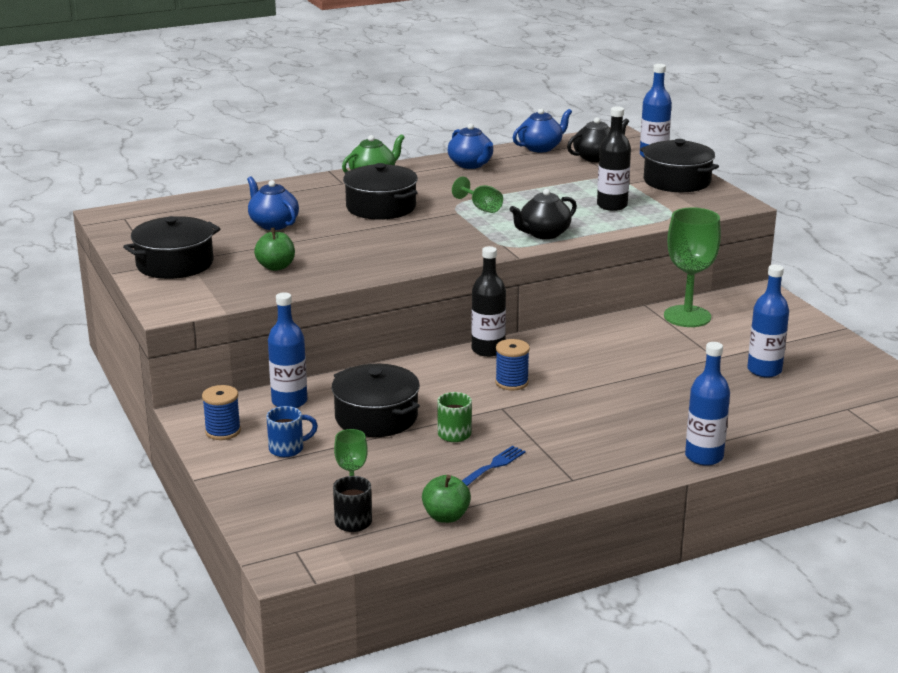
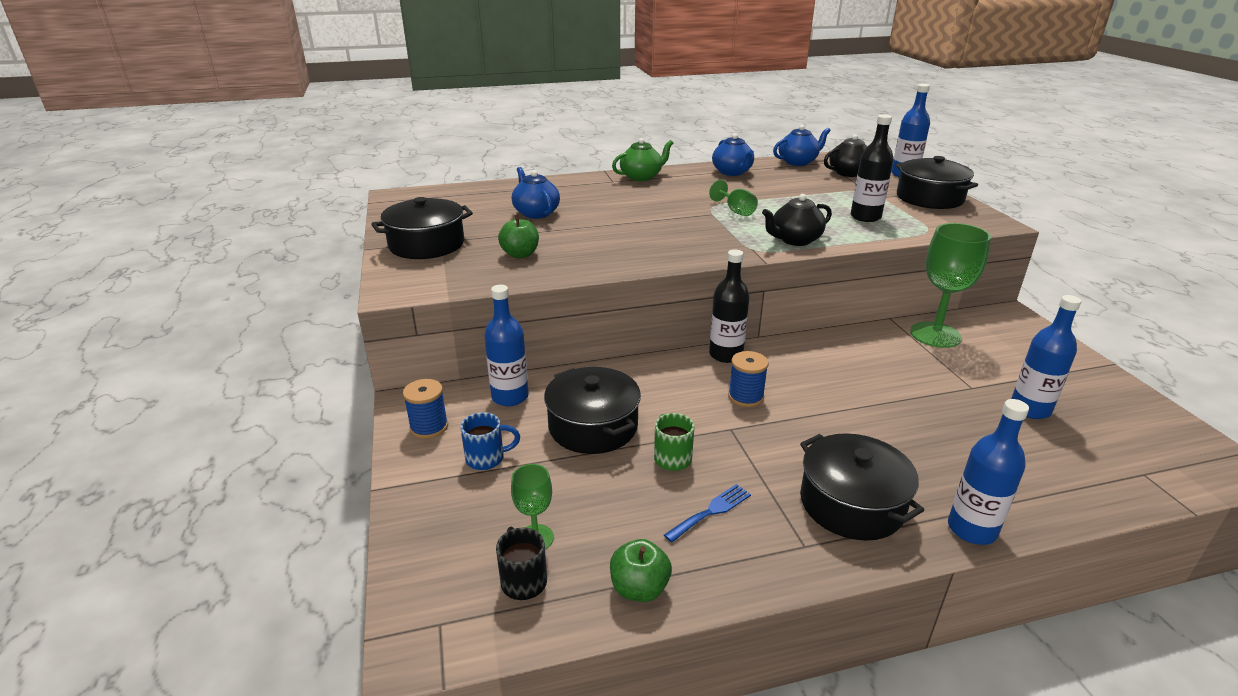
camera: 10 degrees right, 5 degrees up
black pot [343,163,418,220] -> black pot moved to [800,433,924,541]

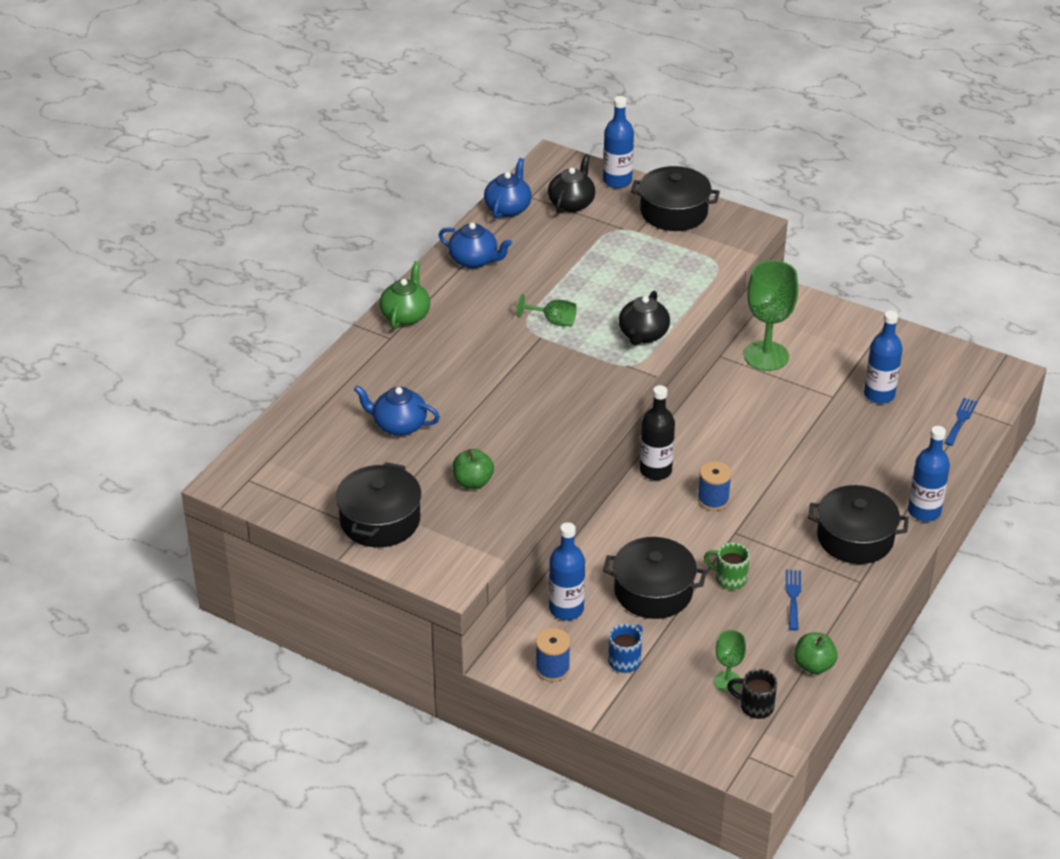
camera: 45 degrees left, 10 degrees up
black bottle [851,114,893,222] -> none
none -> blue fork [945,398,977,446]

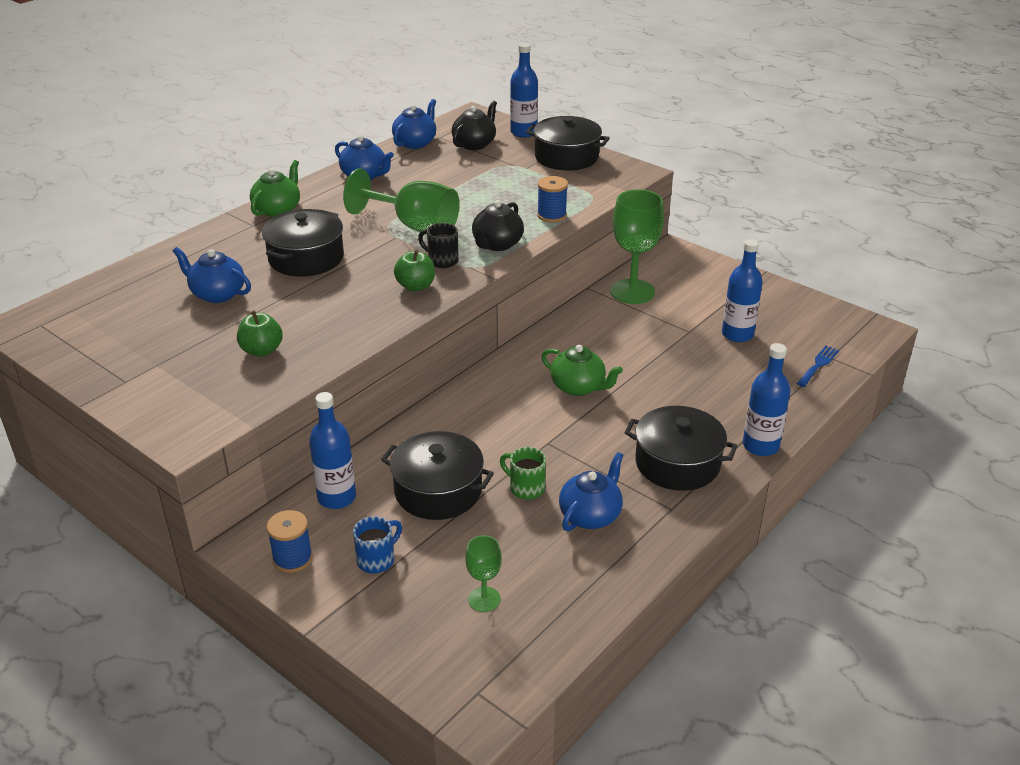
camera: 10 degrees right, 5 degrees down
black pot [336,462,421,547] -> black pot moved to [262,209,344,277]
green goblet [517,294,577,326] -> green goblet [343,168,460,232], size x1.95
black bottle [640,385,675,480] -> none
blue spool [698,461,732,511] -> blue spool moved to [537,176,568,222]
black mug [727,669,777,719] -> black mug moved to [418,223,459,268]
blue fork [786,570,801,630] -> blue teapot [559,452,623,531]
green apple [794,633,838,674] -> green apple moved to [394,250,435,291]
none -> green teapot [541,345,623,396]

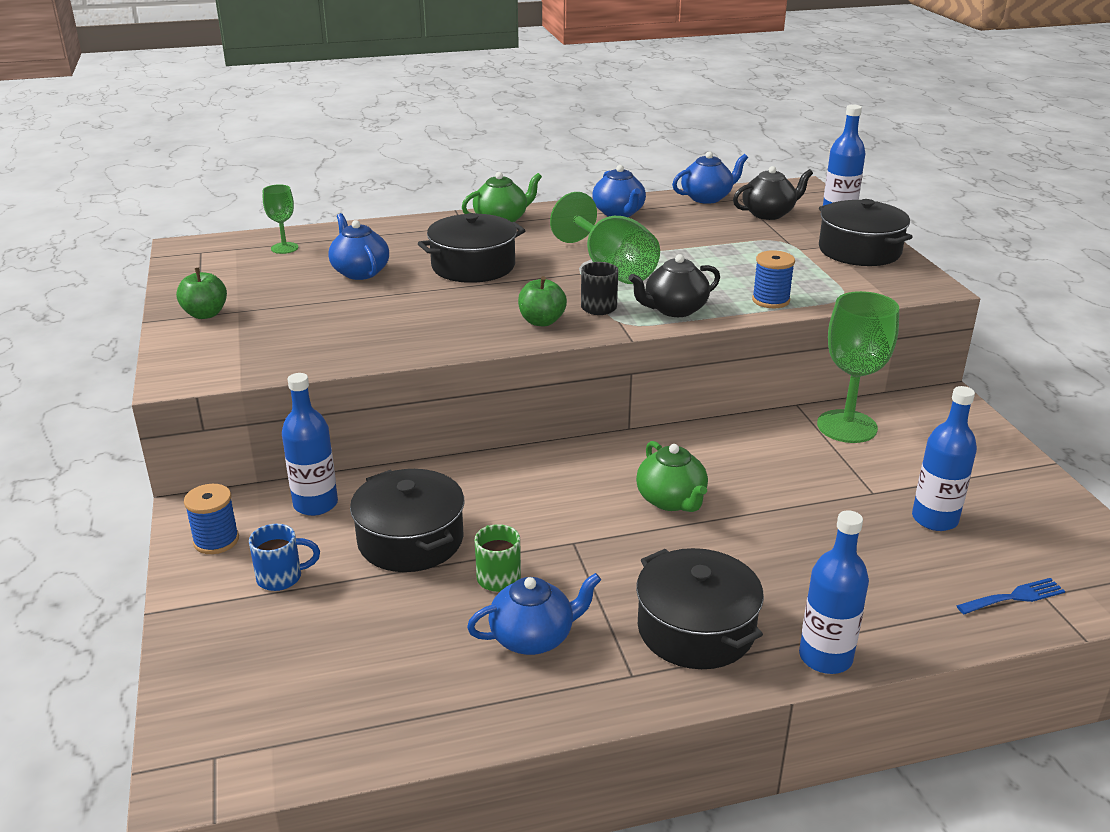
camera: 35 degrees right, 5 degrees down
green apple [237,310,283,357] -> green apple moved to [176,268,227,319]
green goblet [465,535,502,612] -> green goblet moved to [263,184,298,254]

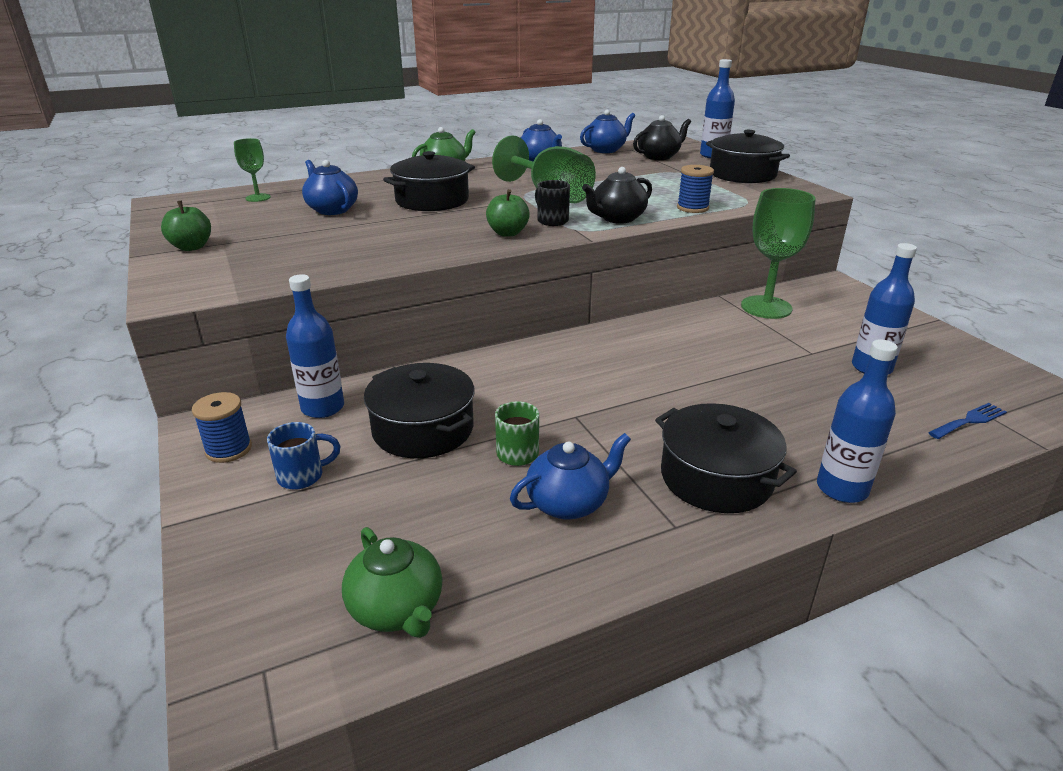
camera: 10 degrees left, 0 degrees up
green teapot [636,441,708,512] -> green teapot moved to [342,527,442,638]

